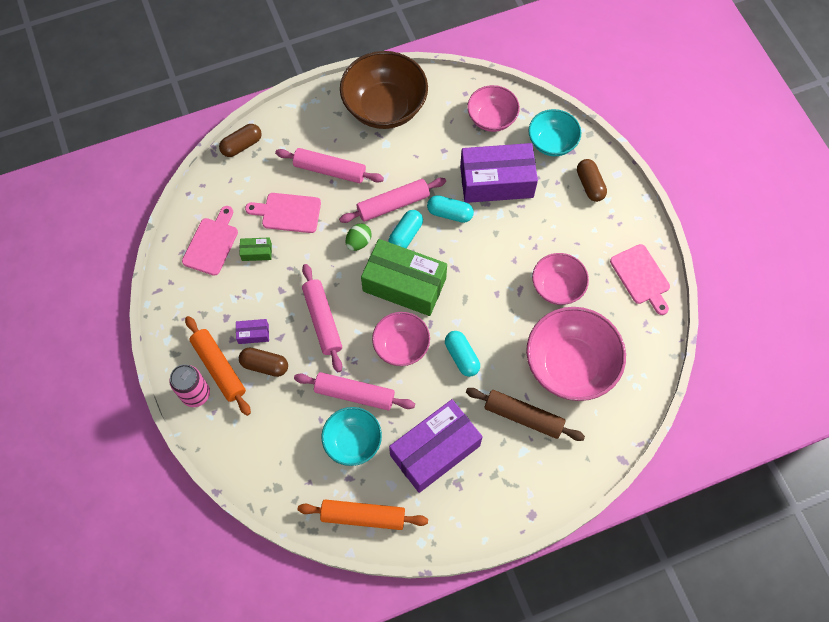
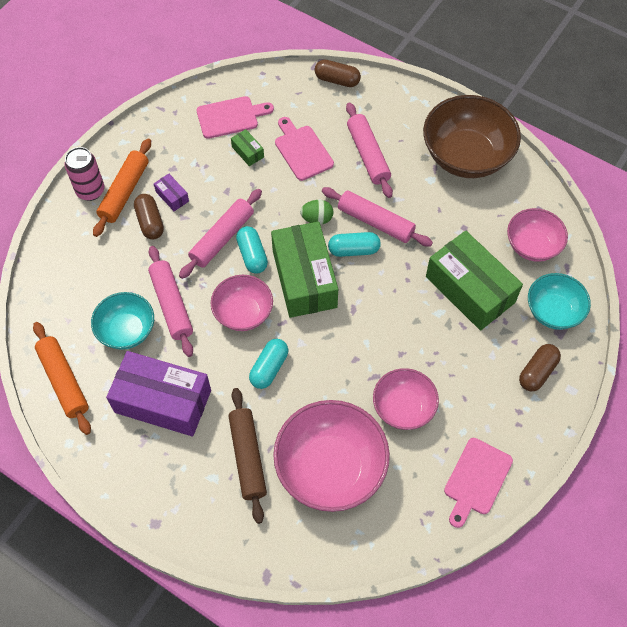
camera: 55 degrees right, 5 degrees down
turquoise capsule [427,195,474,223] -> turquoise capsule moved to [236,226,268,274]
purple box [460,143,538,203] -> green box [426,231,523,330]

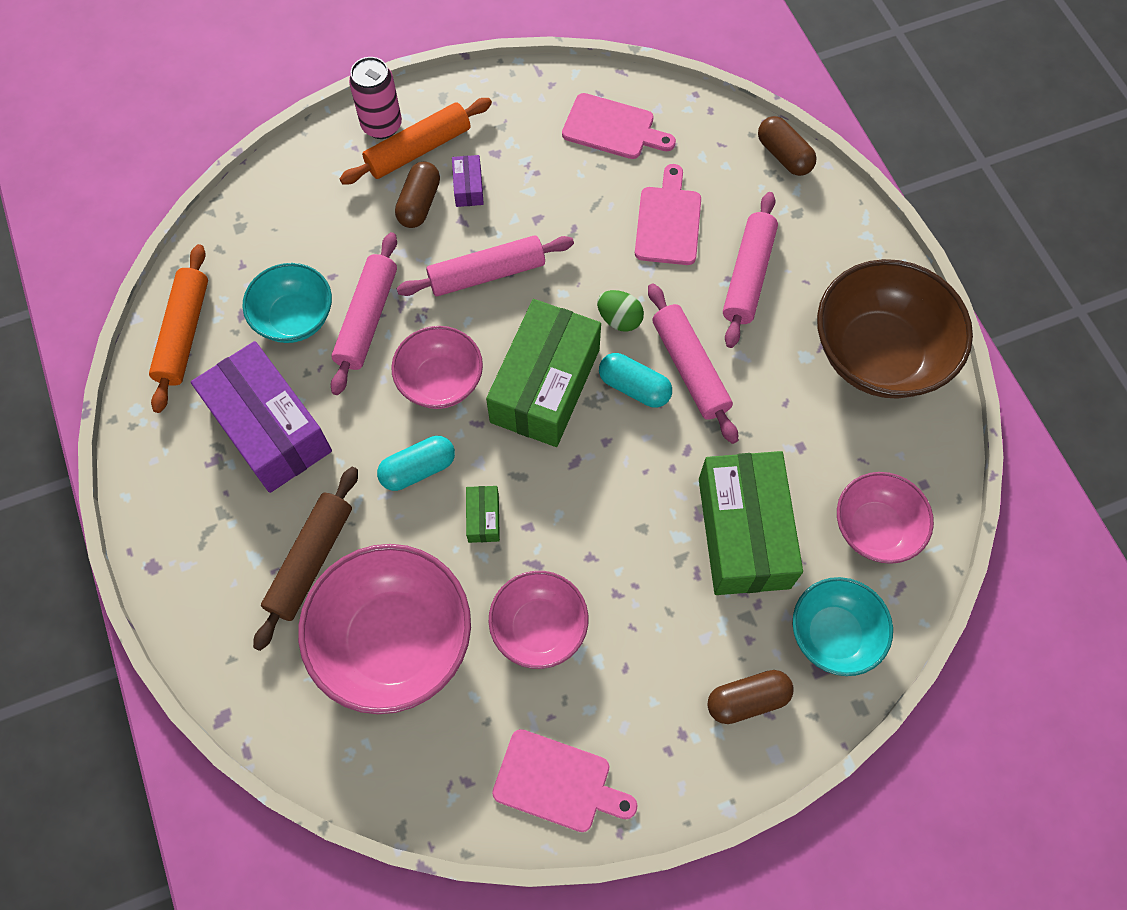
camera: 35 degrees right, 5 degrees up
green box [231,129,264,166] -> green box moved to [466,486,500,543]
turquoise capsule [236,226,268,274] -> none
pink cutting board [444,438,513,528] -> pink cutting board turned 135 degrees counterclockwise [492,729,638,832]

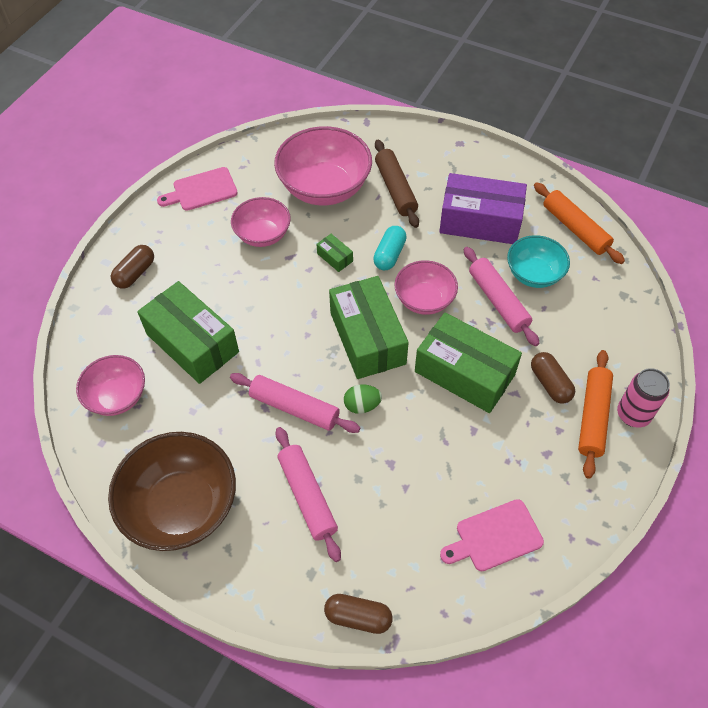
camera: 140 degrees right, 10 degrees down
pink rolling pin [397,235,574,296] -> green box [415,313,522,413]
purple box [452,155,484,207] -> none
turquoise capsule [599,353,672,407] -> none
pink cutting board [635,164,701,265] -> none
turquoise bowl [793,577,893,676] -> none

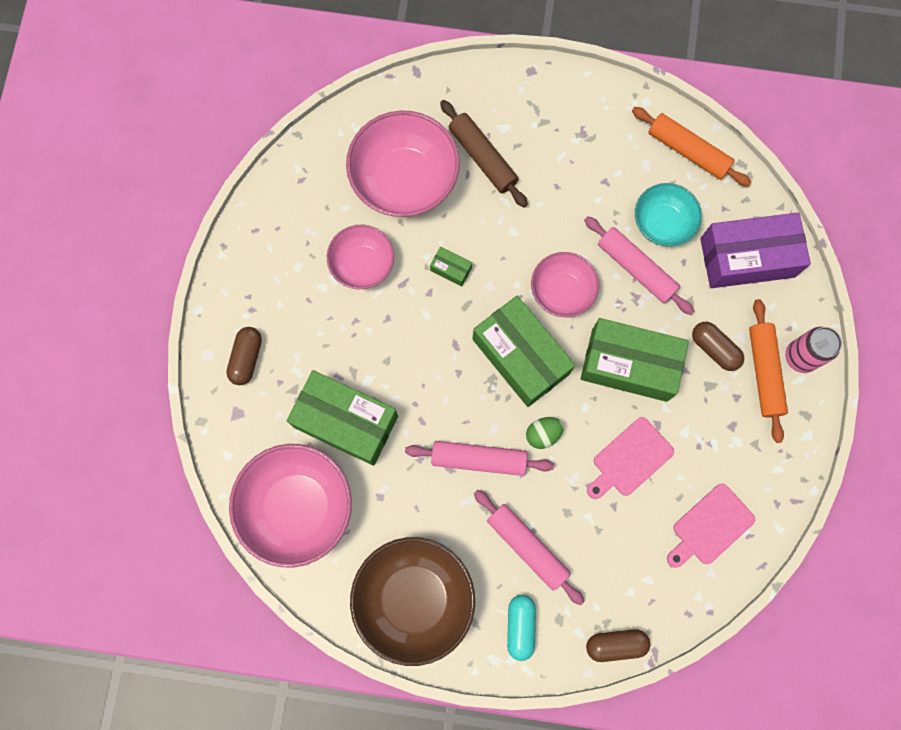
camera: 20 degrees left, 20 degrees up
pink bowl [76,355,145,416] -> pink bowl [229,444,352,567], size x1.68
pink cutting board [157,167,238,211] -> pink cutting board moved to [587,417,674,499]
turquoise capsule [373,226,407,270] -> turquoise capsule moved to [507,595,536,661]
purple box [439,173,527,244] -> purple box moved to [700,212,811,288]

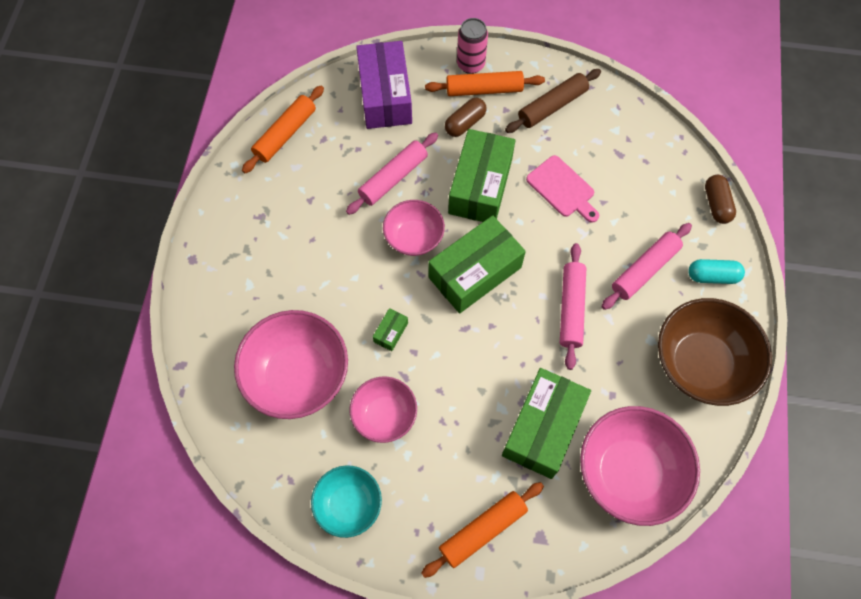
camera: 90 degrees left, 10 degrees down
brown capsule [226,327,262,385] -> orange rolling pin [422,482,544,578]
brown rolling pin [440,100,528,207] -> brown rolling pin moved to [505,69,601,133]
green egg [526,417,564,449] -> none
turquoise bowl [635,183,702,247] -> turquoise bowl moved to [311,465,382,538]
pink cutting board [667,484,755,568] -> none

